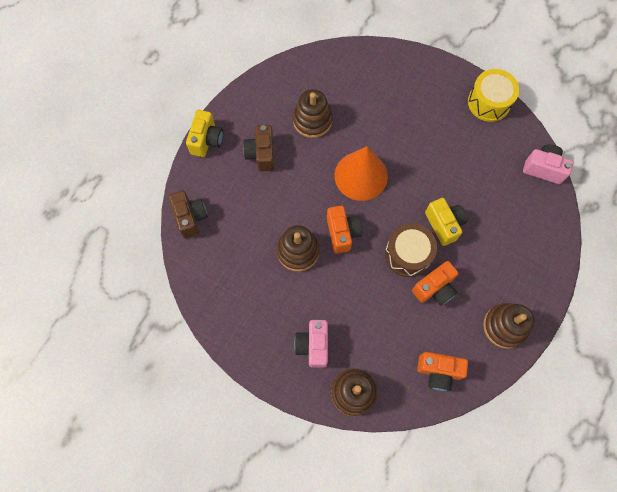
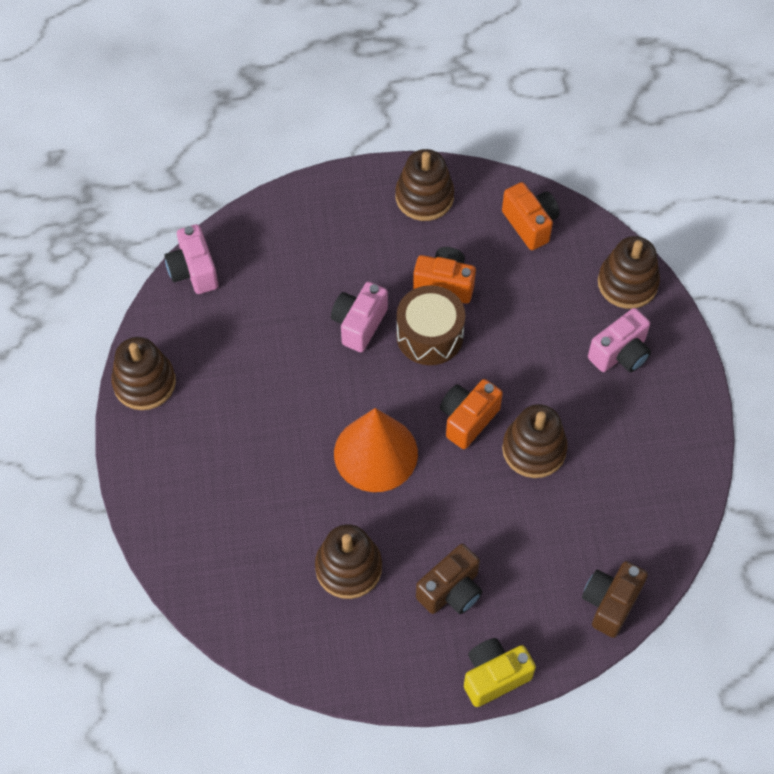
camera: 130 degrees left, 10 degrees down
yellow camera [425,198,467,246] -> pink camera [331,282,388,352]
yellow drum [468,69,519,122] -> brown stacking toy [111,337,176,410]

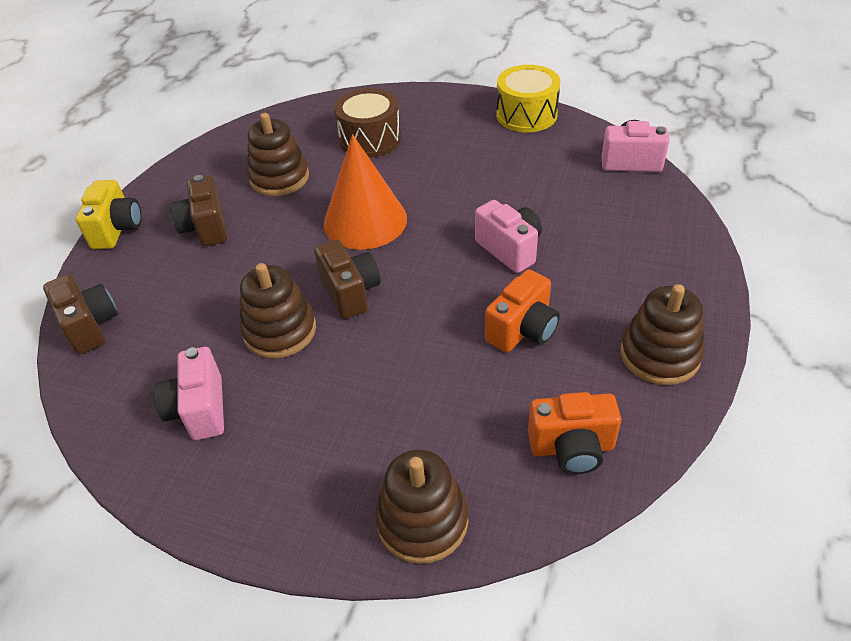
camera: 120 degrees right, 15 degrees down
brown stacking toy [111,337,176,410] -> yellow drum [496,65,560,133]
brown drum [396,285,465,365] -> brown drum moved to [334,88,401,158]
orange camera [440,379,503,449] -> brown camera [314,240,381,319]
pink camera [588,308,651,372] -> pink camera moved to [154,347,224,440]

